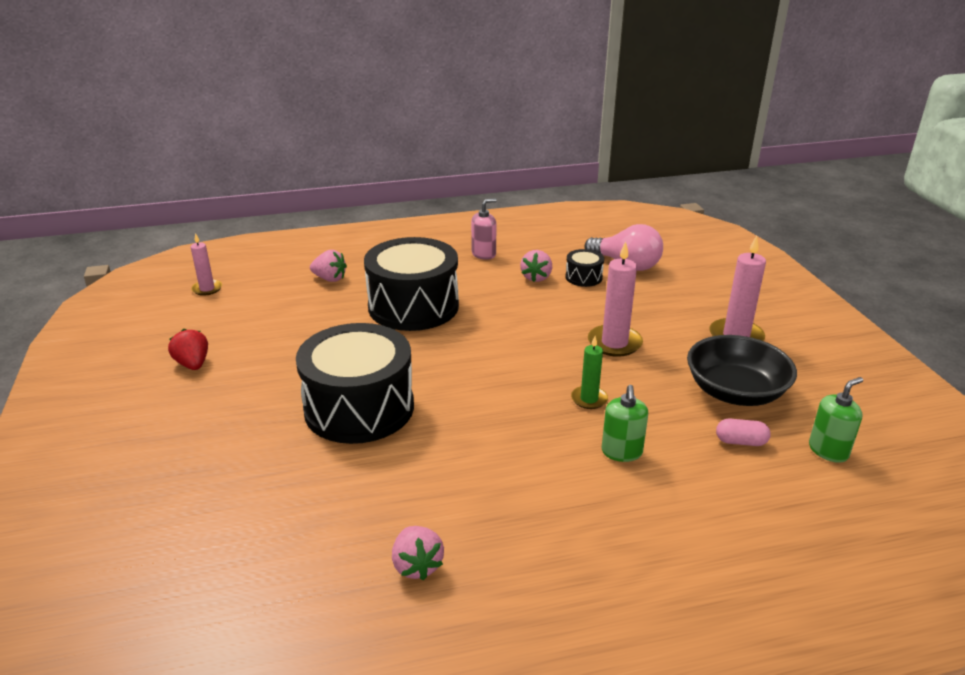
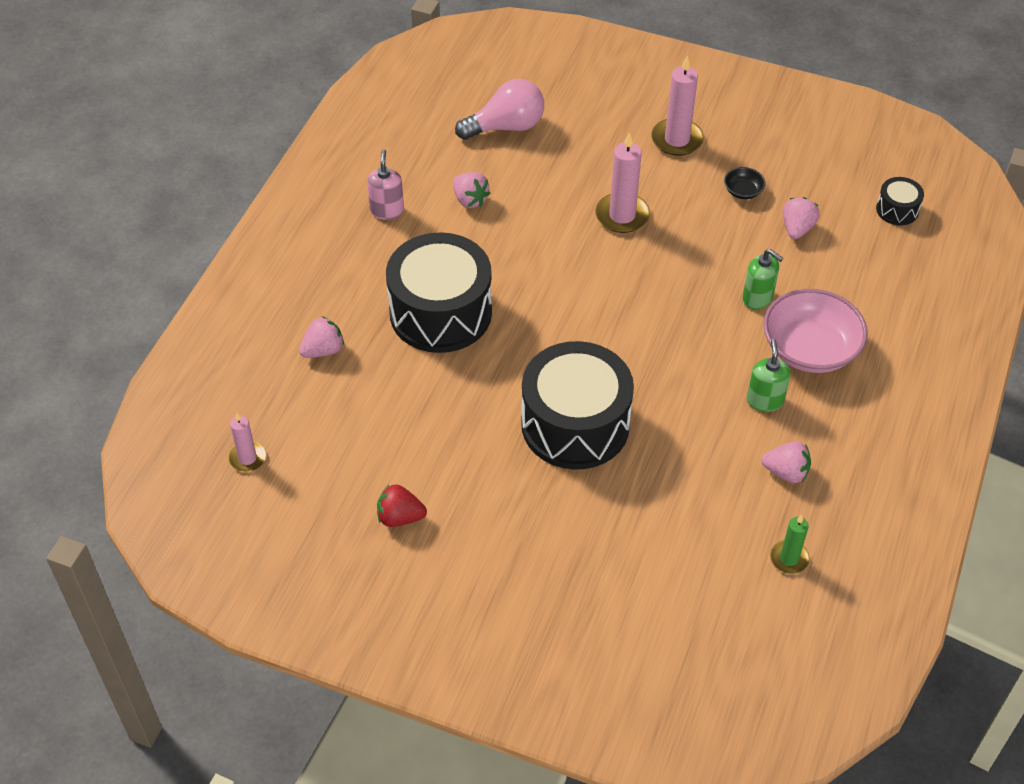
camera: 55 degrees left, 20 degrees up
black drum [565,249,604,287] -> black drum moved to [876,177,924,225]
green candle [571,336,608,409] -> green candle moved to [770,515,810,574]
black bowl [687,335,797,406] -> black bowl [724,167,765,199], size x0.44
pink capsule [716,419,771,446] -> pink strawberry [783,197,820,239]
green soap dispenser [809,377,863,463] -> green soap dispenser moved to [747,339,791,412]
none -> pink bowl [763,289,868,373]

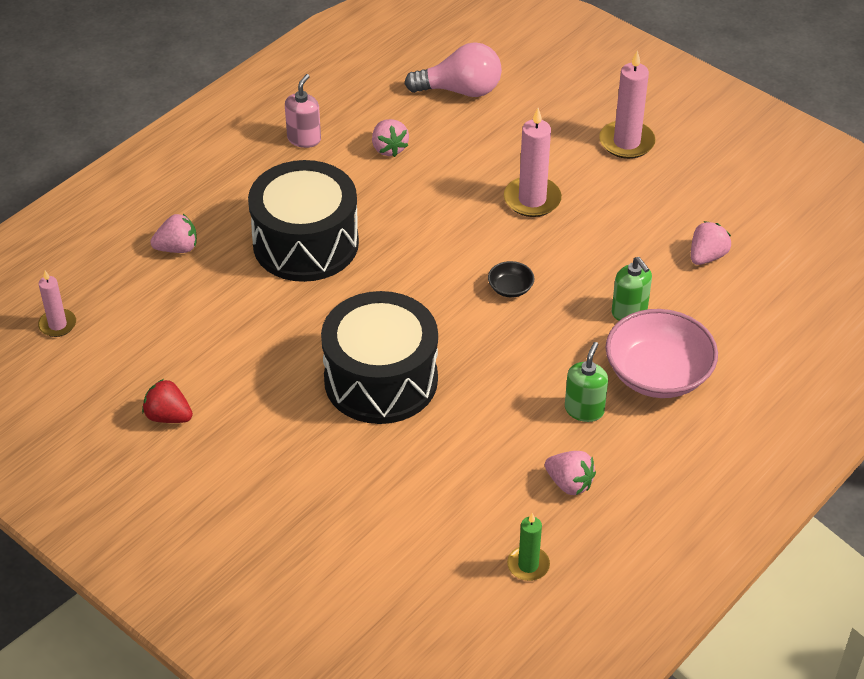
camera: 20 degrees right, 5 degrees down
black bowl [724,167,765,199] -> black bowl moved to [488,261,534,298]
black drum [876,177,924,225] -> none

